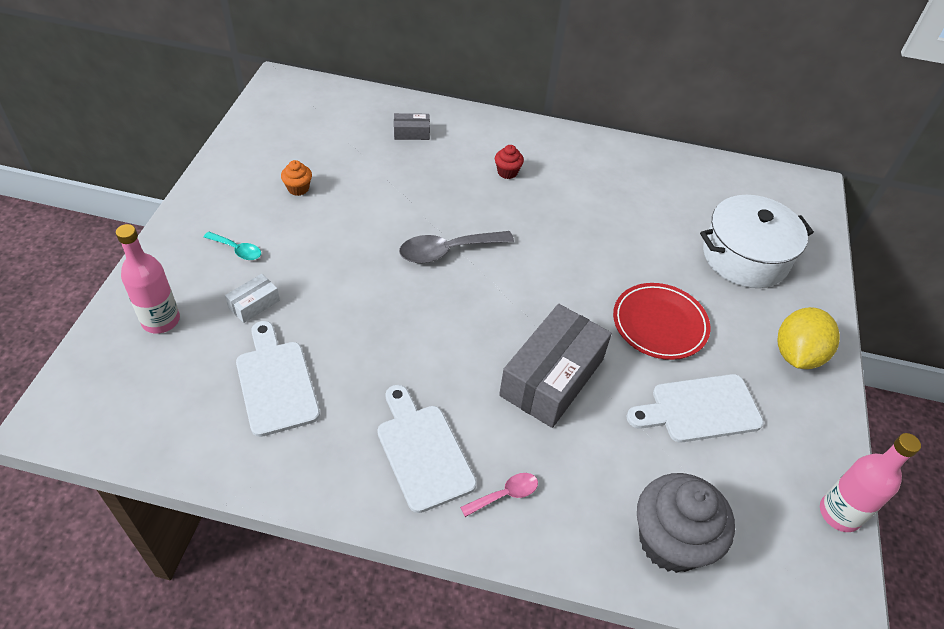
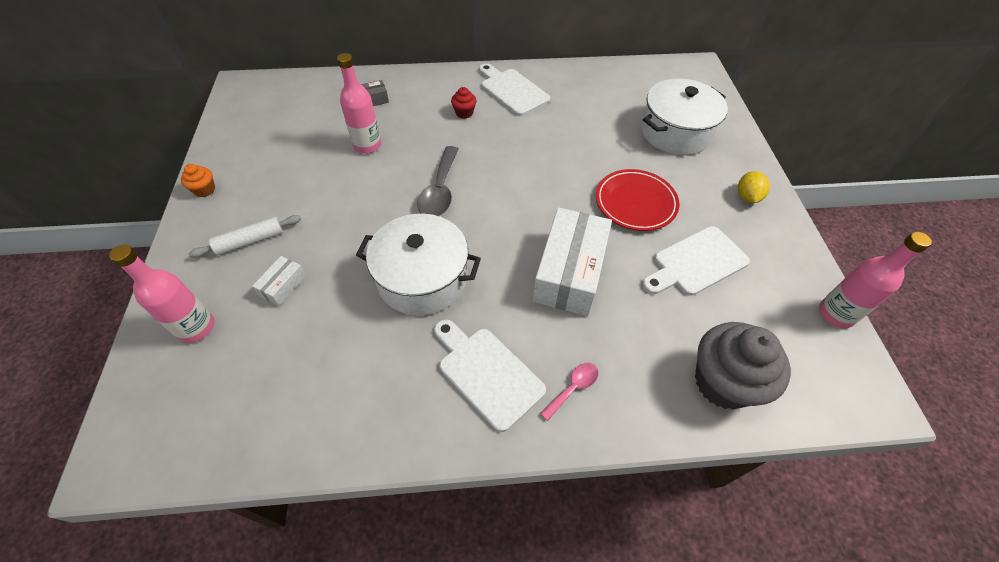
camera: 15 degrees left, 5 degrees up
turquoise spoon [204,232,261,260] -> white rolling pin [189,215,301,258]
white cutting board [236,321,320,437] -> white cutting board moved to [479,63,550,116]
orange cupcake [281,160,312,196] -> orange cupcake moved to [181,164,215,197]
grey spoon [399,231,514,263] -> grey spoon turned 45 degrees counterclockwise [417,146,459,216]
grey box [499,304,612,428] -> white box [533,208,612,316]
yellow lemon [777,307,840,369] -> yellow lemon [738,171,770,203], size x0.62
none -> pink bottle [337,53,381,154]
none -> white pot [356,214,481,316]

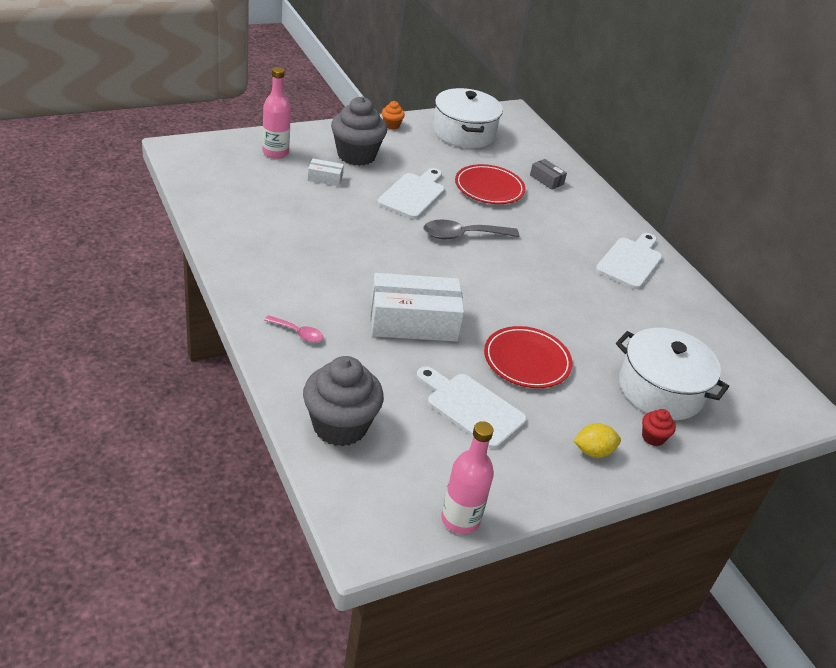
camera: 65 degrees right, 15 degrees down
white rolling pin [189,215,301,258] -> grey cupcake [331,97,387,166]
pink bottle [337,53,381,154] -> red plate [455,164,526,204]
white pot [356,214,481,316] -> white pot moved to [433,88,503,148]
white cutting board [434,319,546,432] -> white cutting board moved to [377,168,445,219]
red cupcake [451,87,477,119] -> red cupcake moved to [642,409,676,446]

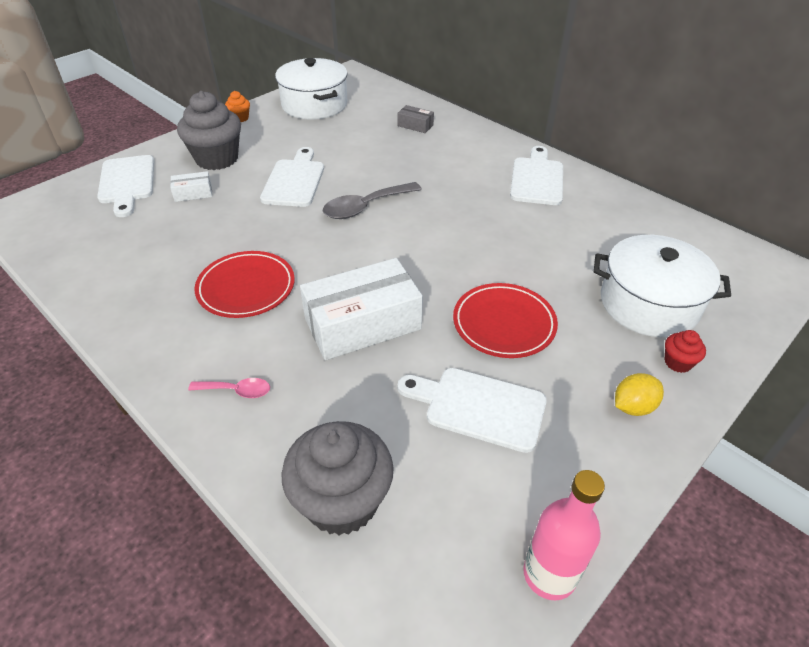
camera: 15 degrees left, 5 degrees up
pink bottle [262,67,291,159] -> white cutting board [97,155,154,217]
red plate [455,164,526,204] -> red plate moved to [195,251,295,318]

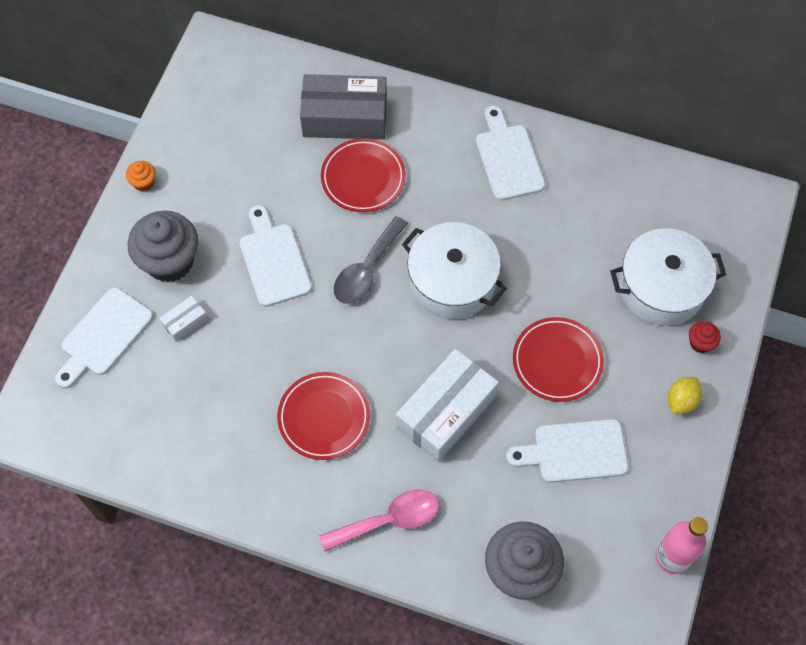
camera: 25 degrees left, 20 degrees up
white cutting board [97,155,154,217] -> white cutting board turned 75 degrees clockwise [55,288,153,388]
pink spoon [188,378,270,398] -> pink spoon [319,490,439,551], size x1.79
white pot [275,58,348,119] -> white pot moved to [402,222,507,319]
grey box [397,105,434,133] -> grey box [300,74,387,140], size x2.24
none -> red plate [321,138,406,212]

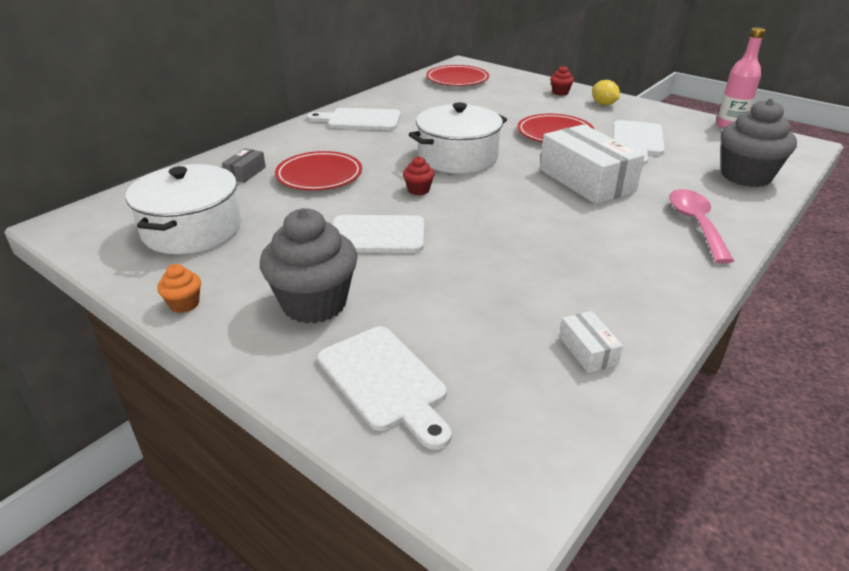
camera: 70 degrees left, 30 degrees down
white box [159,296,208,342] -> white box moved to [559,311,623,373]
red plate [277,372,370,460] -> red plate moved to [426,65,489,86]
grey box [300,74,387,140] -> grey box [222,148,266,183], size x0.45
grey spoon [334,216,408,304] -> red cupcake [403,156,435,195]
white pot [610,228,726,326] -> white pot moved to [126,164,241,254]

